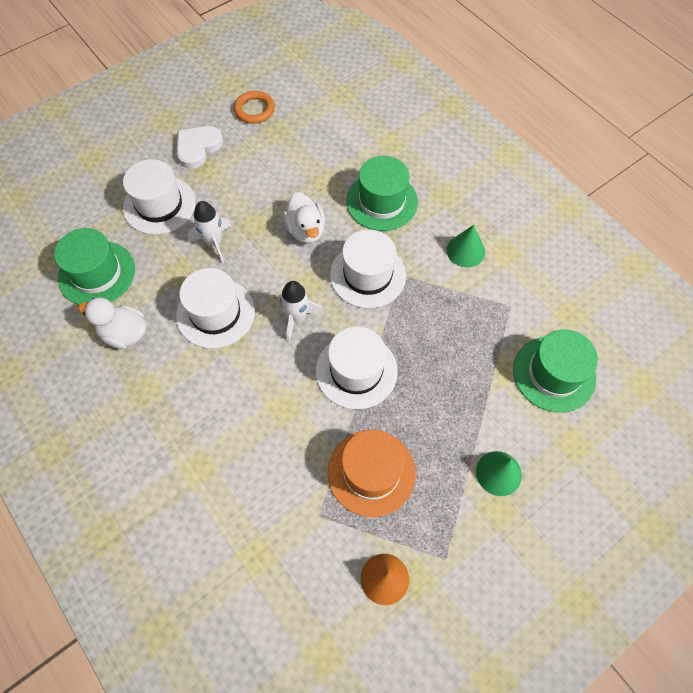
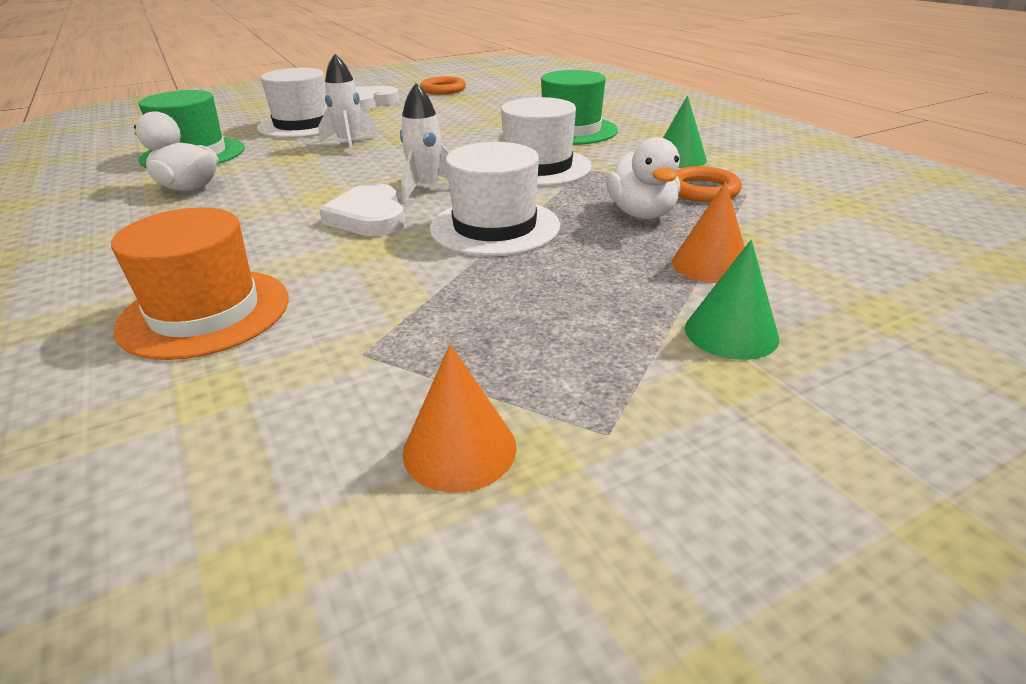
camera: 10 degrees right, 30 degrees down
white hat [176,268,255,348] -> none
white duck [283,192,325,243] -> white duck moved to [606,137,680,219]
orange hat [328,430,416,517] -> orange hat moved to [111,207,289,360]
green hat [513,330,598,413] -> none
none -> white heart [319,183,405,236]
none -> orange cone [672,182,745,283]
none -> orange ring [676,166,742,202]

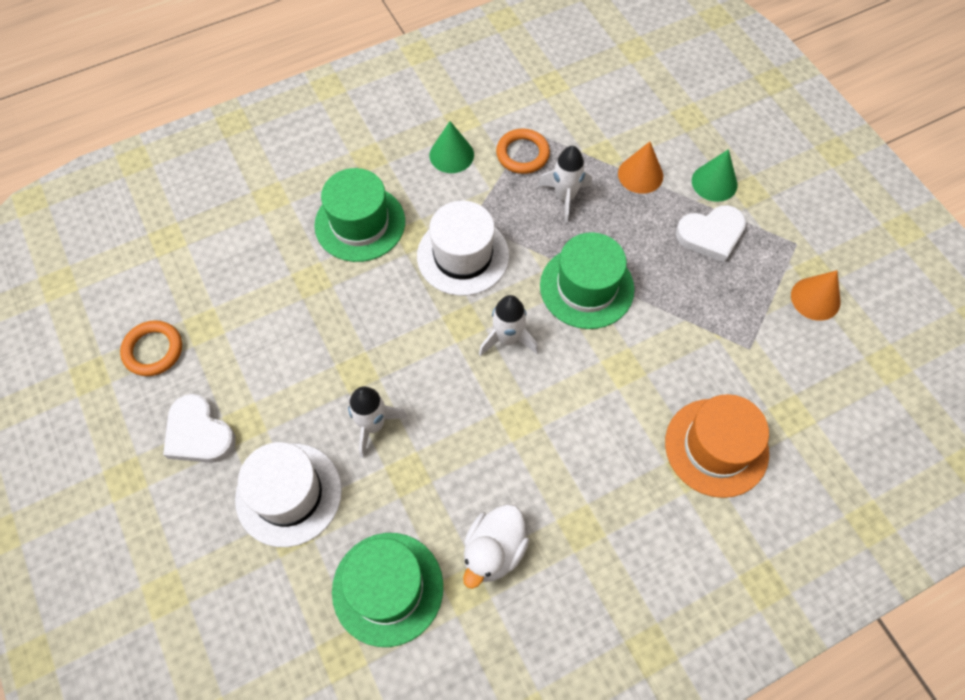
camera: 90 degrees left, 30 degrees up
white heart [319,183,405,236] -> white heart moved to [676,205,746,262]
white hat [429,142,560,256] -> green hat [540,232,634,329]
white duck [606,137,680,219] -> white rocket [538,146,592,223]

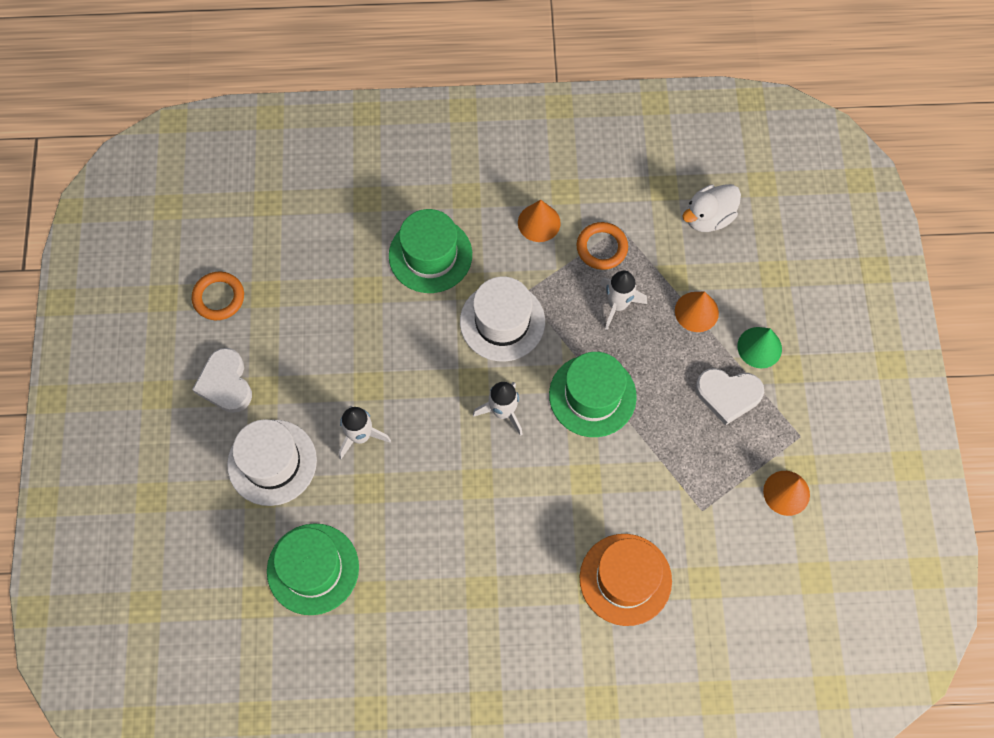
camera: 25 degrees right, 5 degrees up
green cone [429,121,474,173] -> orange cone [518,200,561,242]
white duck [463,504,529,589] -> white duck moved to [682,184,741,232]

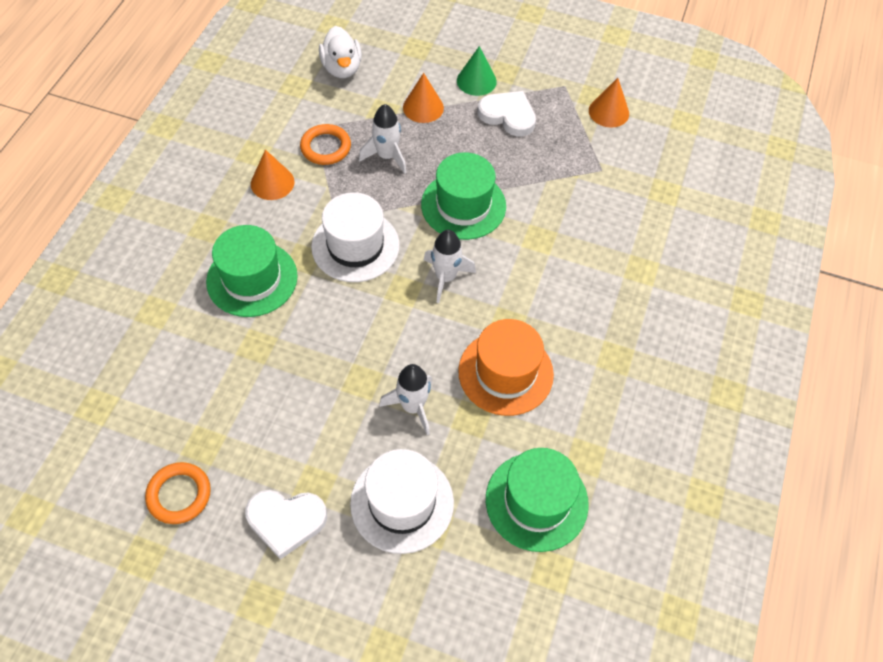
camera: 70 degrees left, 10 degrees down
orange hat [580,534,672,626] -> orange hat moved to [458,319,554,416]
white heart [695,368,764,425] -> white heart turned 90 degrees counterclockwise [478,91,536,137]

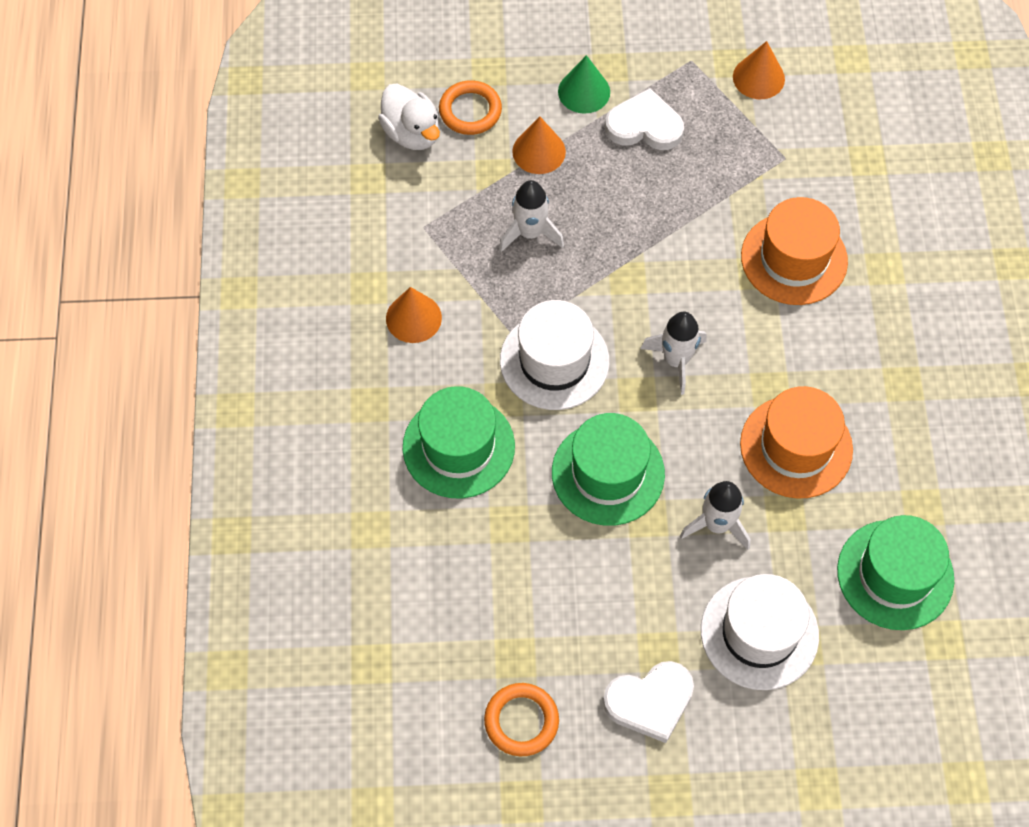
camera: 20 degrees left, 5 degrees up
orange ring [300,124,351,165] -> orange ring moved to [439,80,502,135]
green hat [421,152,506,240] -> green hat moved to [552,413,665,526]
none -> orange hat [741,197,848,305]

